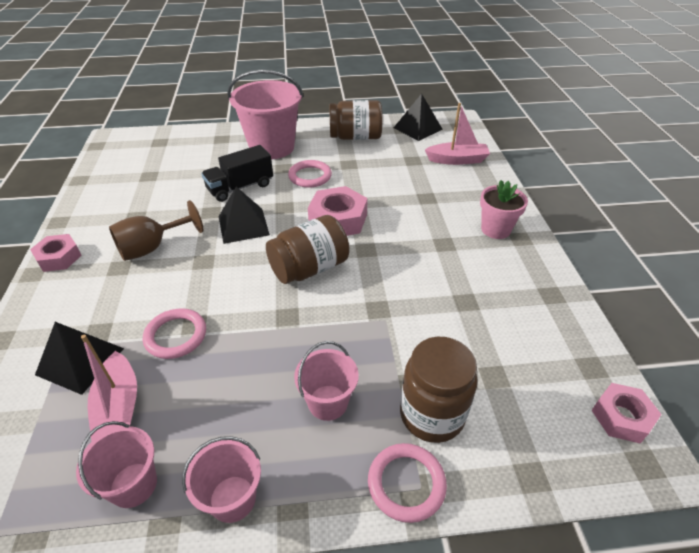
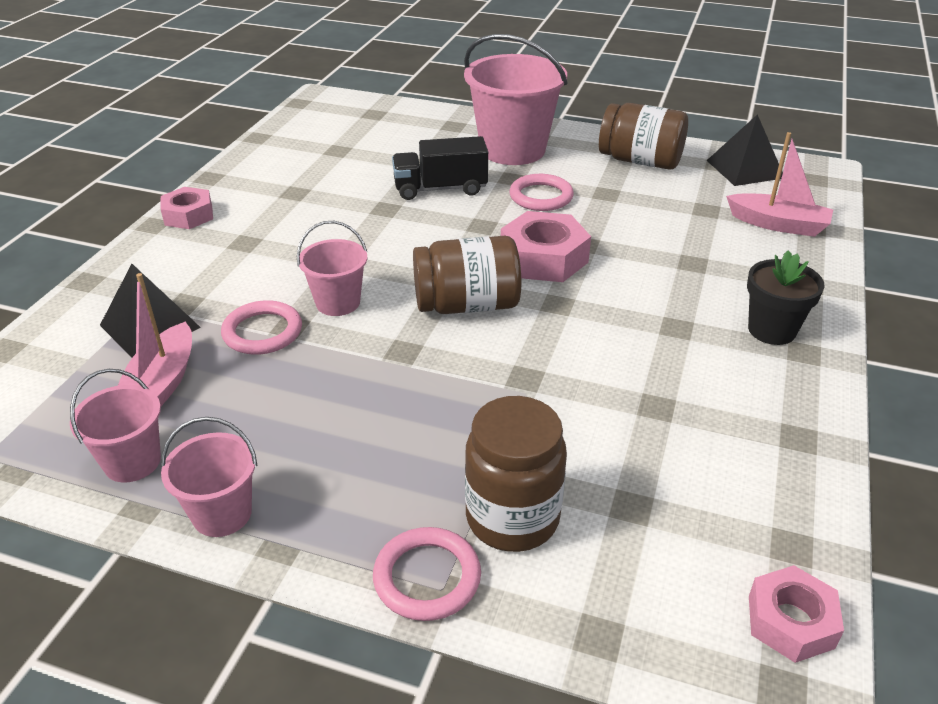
camera: 25 degrees right, 5 degrees down
brown goblet [109,200,203,261] -> none
black pyramid [219,187,270,244] -> none
pink bucket [294,341,359,421] -> pink bucket moved to [297,221,367,316]
pink flower pot [480,180,528,239] -> black flower pot [747,250,824,345]

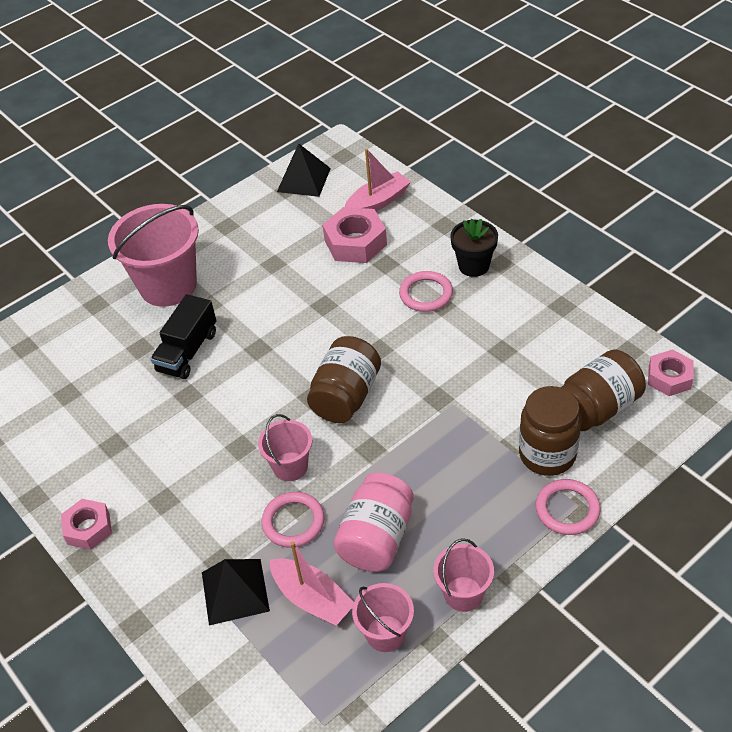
camera: 55 degrees left, 10 degrees up
pink nut [501,211,591,282] -> pink nut moved to [323,207,387,263]
pink ring [509,174,574,211] -> pink ring moved to [399,271,453,312]
brown jar [599,103,688,170] -> brown jar moved to [560,349,646,431]
none -> pink jar [334,472,414,572]

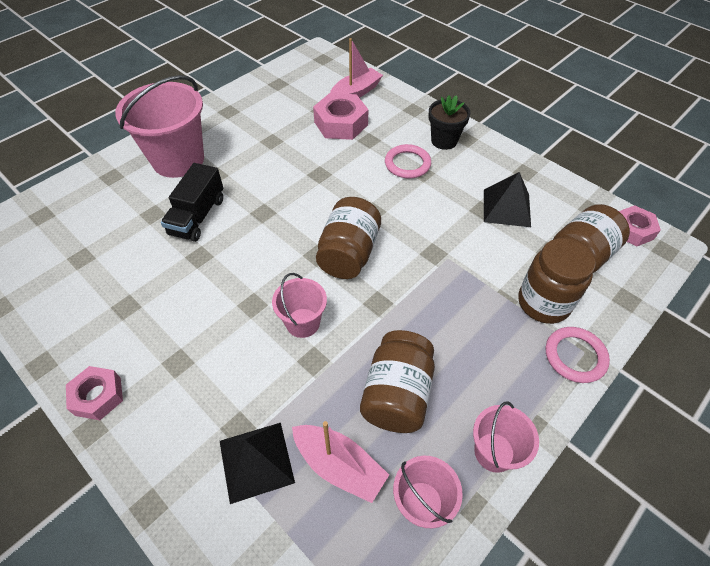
camera: 10 degrees left, 5 degrees up
pink ring [262,492,325,548] -> none
black pyramid [277,143,331,197] -> black pyramid moved to [484,172,531,227]
pink jar [334,472,414,572] -> brown jar [360,330,435,433]

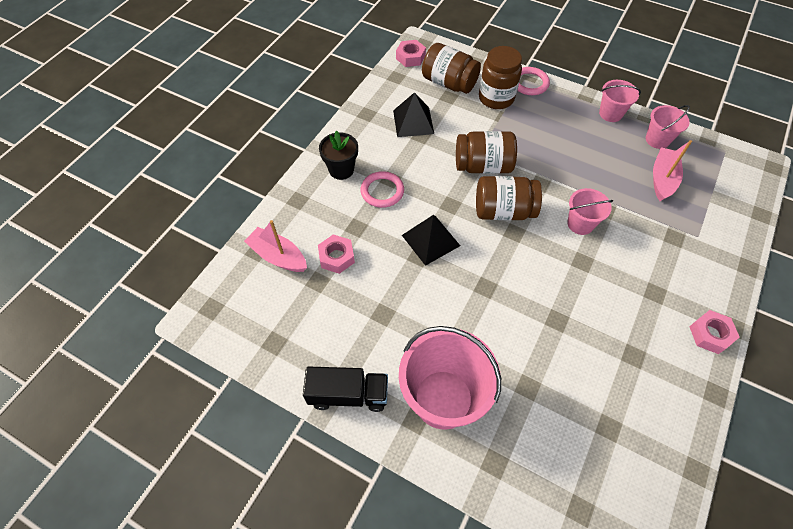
camera: 105 degrees left, 5 degrees up
black truck [161,163,223,242] -> black truck moved to [303,366,388,412]
black pyramid [220,423,295,504] -> black pyramid moved to [402,215,460,266]
pink nut [313,93,369,140] -> pink nut [318,235,355,274], size x0.65
brown jar [360,330,435,433] -> brown jar moved to [456,131,517,174]

